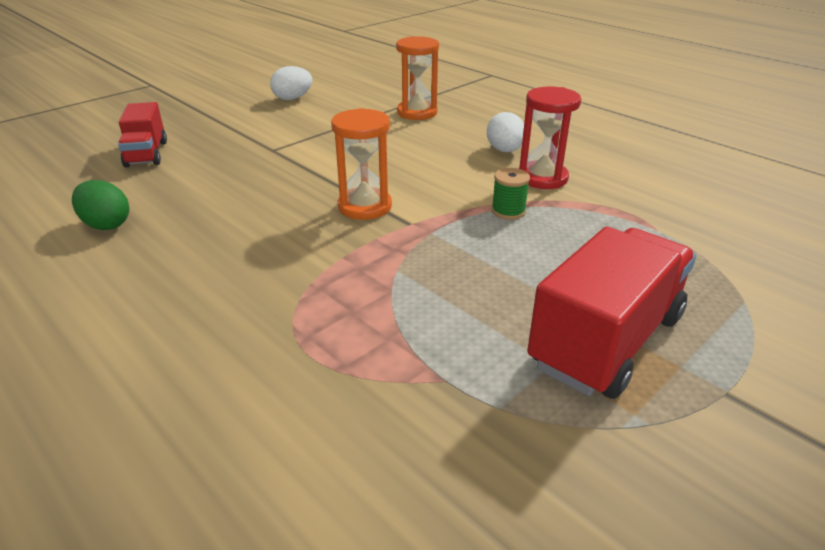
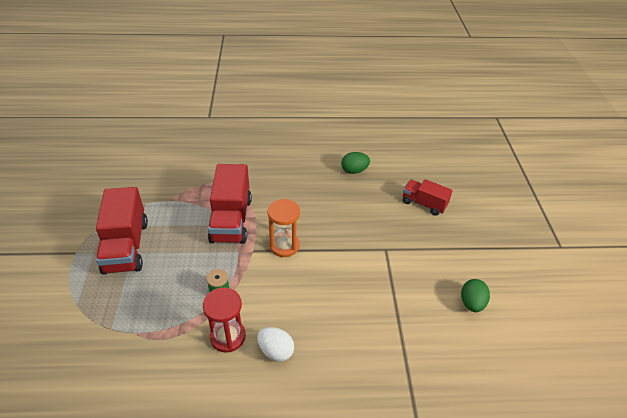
camera: 130 degrees right, 10 degrees up
white egg [270,66,312,100] -> green egg [461,279,490,312]
orange hourglass [396,36,439,120] -> none
none -> red truck [208,164,252,244]

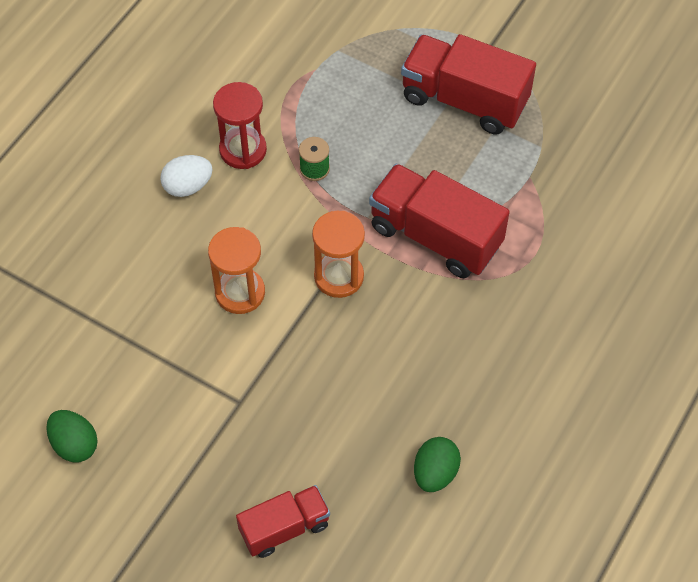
camera: 125 degrees right, 15 degrees up
none -> orange hourglass [208,227,265,314]

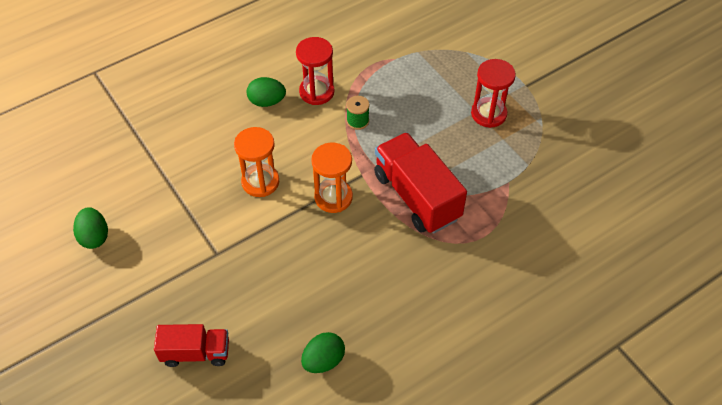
camera: 25 degrees right, 5 degrees down
white egg [160,155,213,197] -> green egg [247,77,286,107]
red truck [401,34,536,134] -> red hourglass [471,59,516,128]

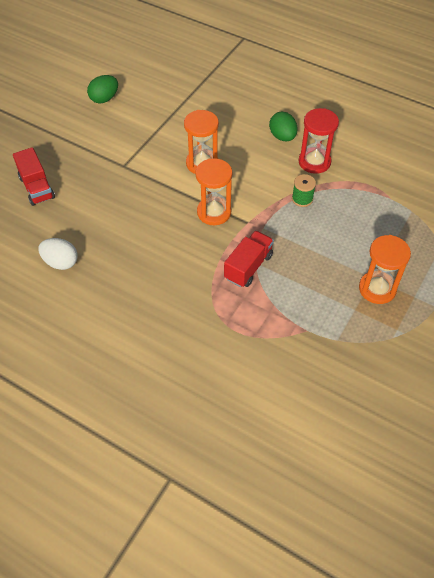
camera: 65 degrees right, 0 degrees up
green egg [301,332,345,373] -> white egg [38,238,78,270]
red truck [374,132,467,234] -> red truck [224,231,274,287], size x0.60
red hourglass [471,59,516,128] -> orange hourglass [359,235,411,304]

